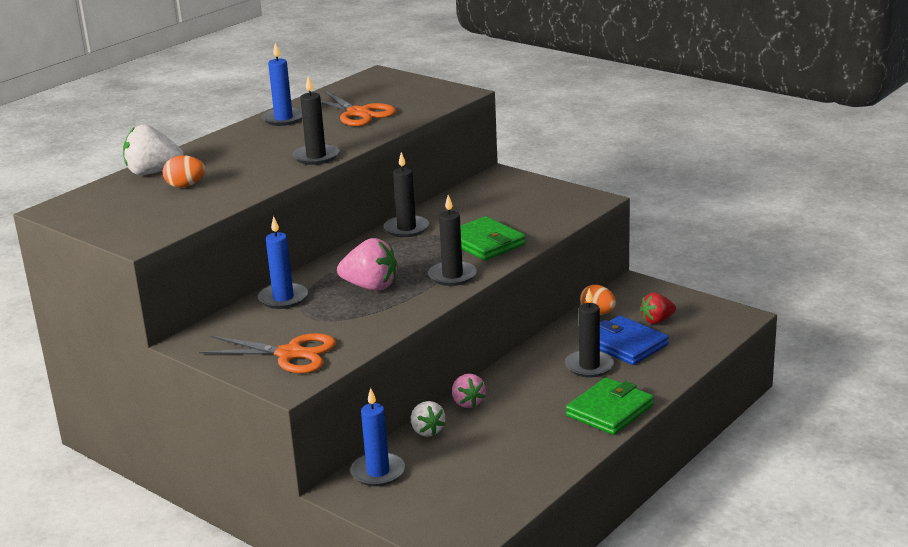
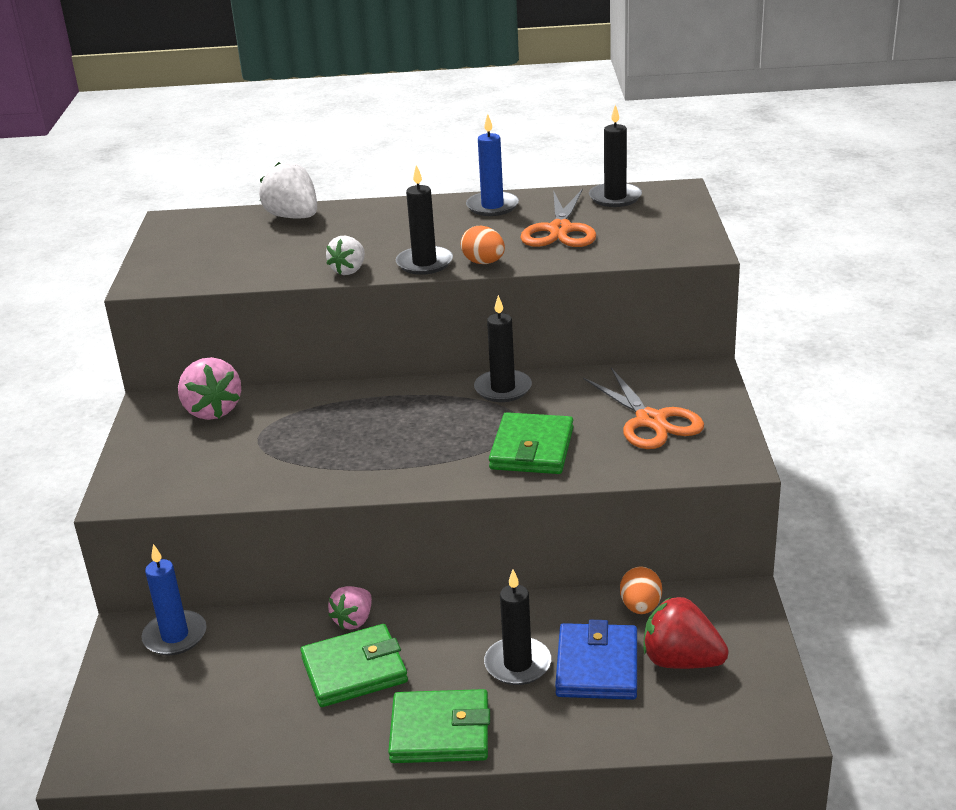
camera: 50 degrees right, 5 degrees up
orange egg [163,155,206,188] -> orange egg moved to [461,226,505,264]
orange scissors [199,333,336,373] -> orange scissors moved to [583,368,704,449]
blue candle [258,216,308,309] -> none
pink strawberry [337,238,397,291] -> pink strawberry moved to [178,357,241,420]
white strawberry [411,401,445,437] -> white strawberry moved to [326,236,365,275]
black candle [428,195,477,286] -> black candle moved to [589,104,642,207]
red strawberry [640,293,676,324] -> red strawberry [643,597,729,669], size x1.56
none -> green wallet [300,624,408,707]

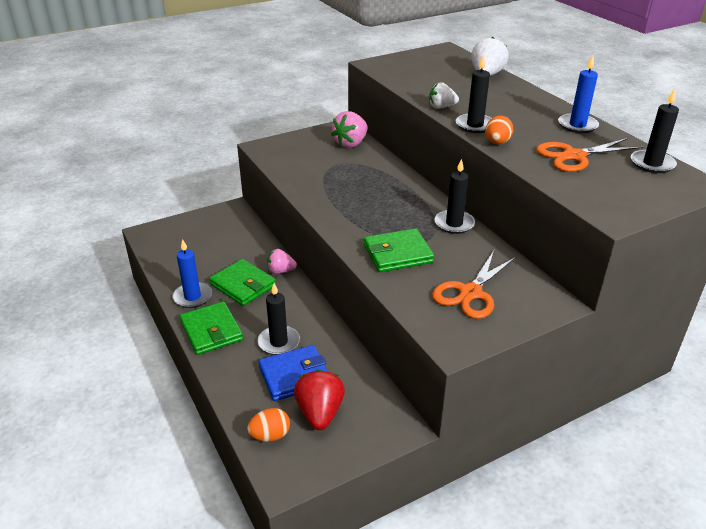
camera: 60 degrees right, 5 degrees up
blue candle [141,544,207,656] -> blue candle moved to [172,239,212,308]
orange egg [620,566,662,614] -> orange egg moved to [247,408,290,442]

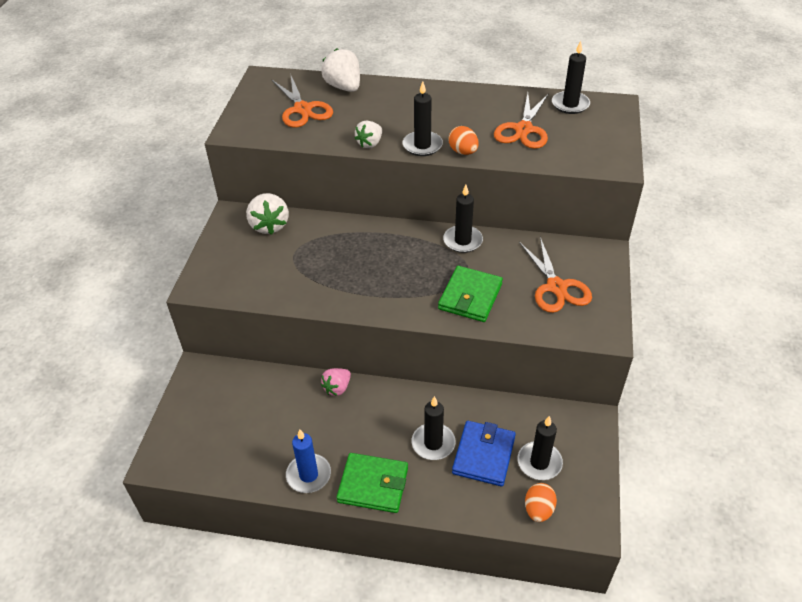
camera: 50 degrees left, 10 degrees up
green wallet [209,259,276,306] -> none
red strawberry [294,370,345,430] -> black candle [518,416,563,480]
pink strawberry [331,111,368,148] -> white strawberry [246,193,289,235]
blue candle [558,56,599,133] -> none
none -> orange scissors [271,74,333,127]

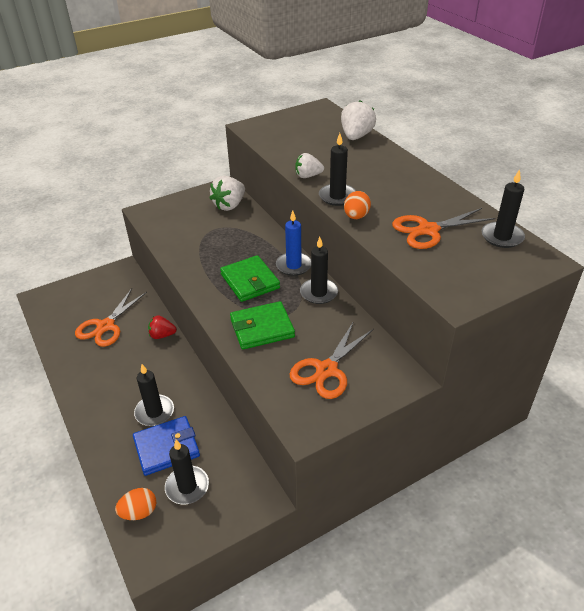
camera: 50 degrees right, 5 degrees down
orange scissors [271,74,333,127] -> orange scissors moved to [75,288,147,347]
blue candle [286,429,331,493] -> blue candle moved to [276,211,311,276]
pink strawberry [321,368,351,396] -> red strawberry [148,315,177,339]
green wallet [336,453,408,513] -> green wallet moved to [220,255,280,302]

